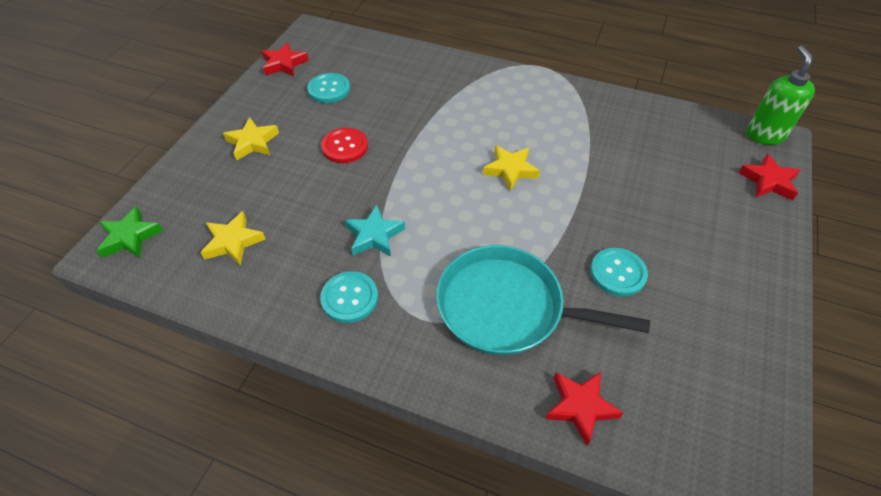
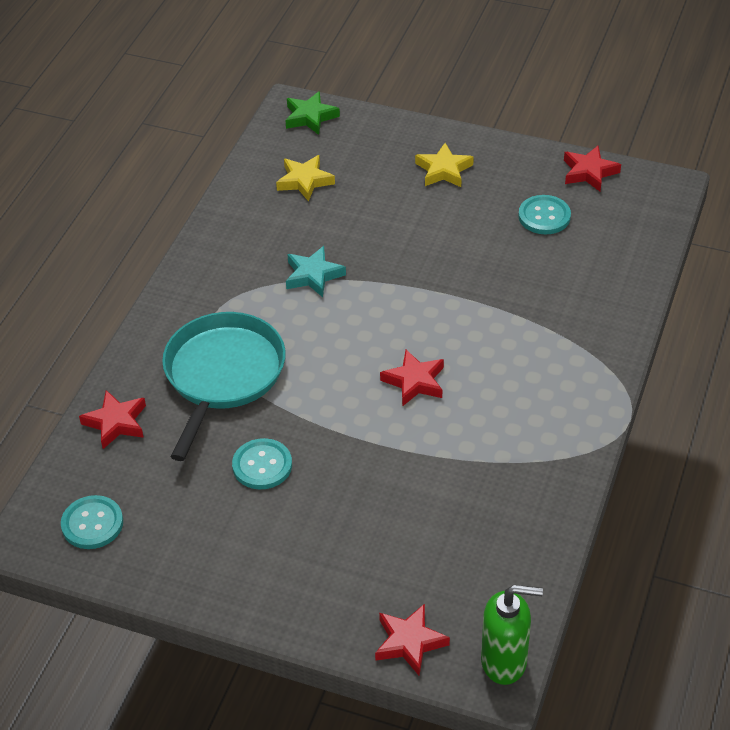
camera: 90 degrees right, 5 degrees down
turquoise button [320,271,378,323] -> turquoise button moved to [61,495,123,549]
red button [321,128,368,163] -> none
yellow star [483,145,540,191] -> red star [380,349,444,406]

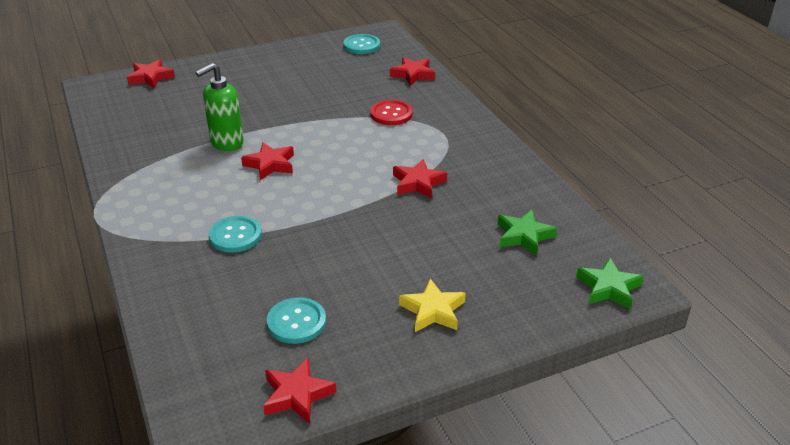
camera: 135 degrees right, 10 degrees down
turquoise pan [162,312,286,461] -> red button [370,100,413,125]
turquoise button [232,438,292,489] -> turquoise button moved to [209,216,262,253]
yellow star [276,155,335,202] -> green star [498,210,557,256]
turquoise star [286,246,346,297] -> red star [393,159,447,198]
green soap dispenser [481,585,543,685] -> green soap dispenser moved to [195,63,244,151]

